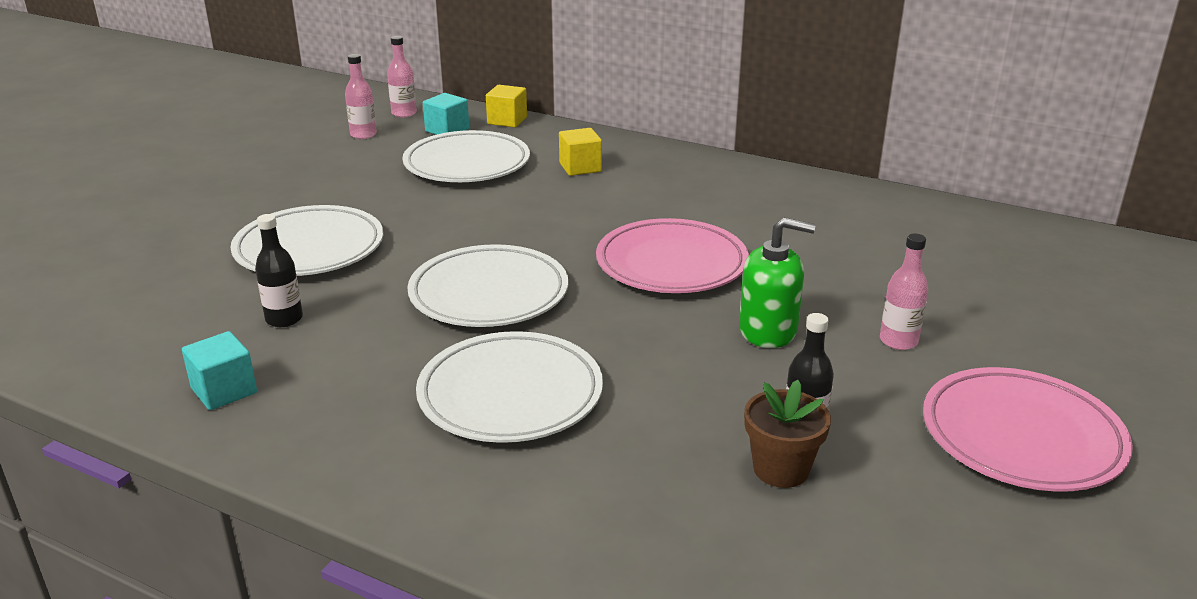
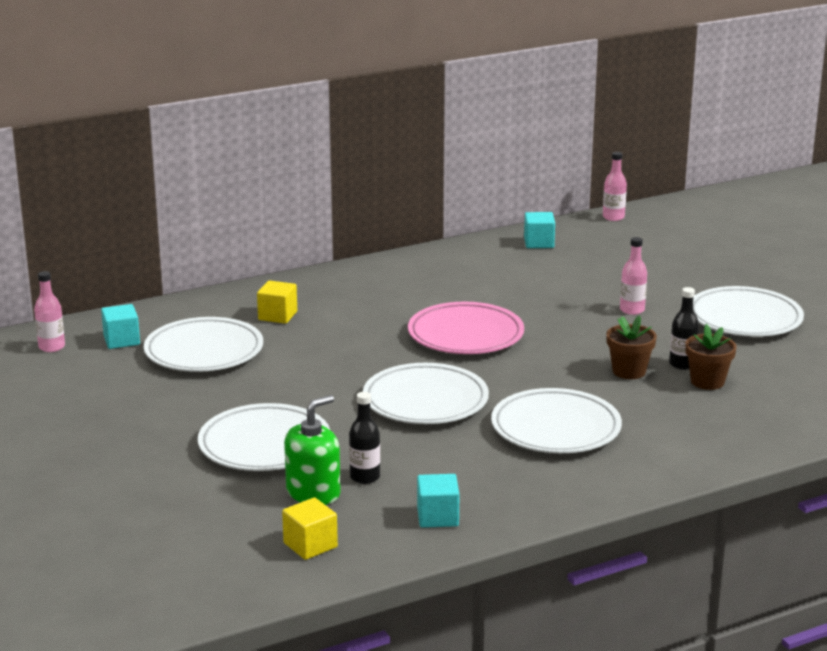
camera: 55 degrees left, 5 degrees down
pink bottle [345,54,377,139] -> pink bottle moved to [603,152,627,221]
yellow cube [486,85,527,128] -> yellow cube moved to [282,497,338,560]
green soap dispenser [739,218,816,348] -> green soap dispenser moved to [284,395,341,505]
pink plate [923,367,1133,492] -> white plate [693,286,804,337]
none -> turquoise cube [524,212,555,248]
none -> brown flower pot [606,315,657,379]

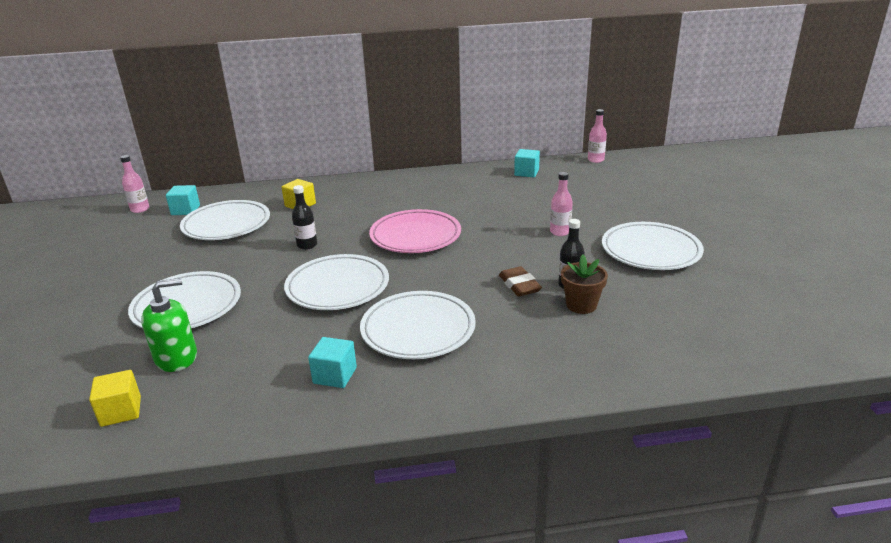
camera: 20 degrees right, 5 degrees up
black bottle [349,392,380,484] -> black bottle moved to [292,185,317,250]
turquoise cube [417,474,459,528] -> turquoise cube moved to [308,337,357,388]
brown flower pot [606,315,657,379] -> brown eraser [499,266,542,297]

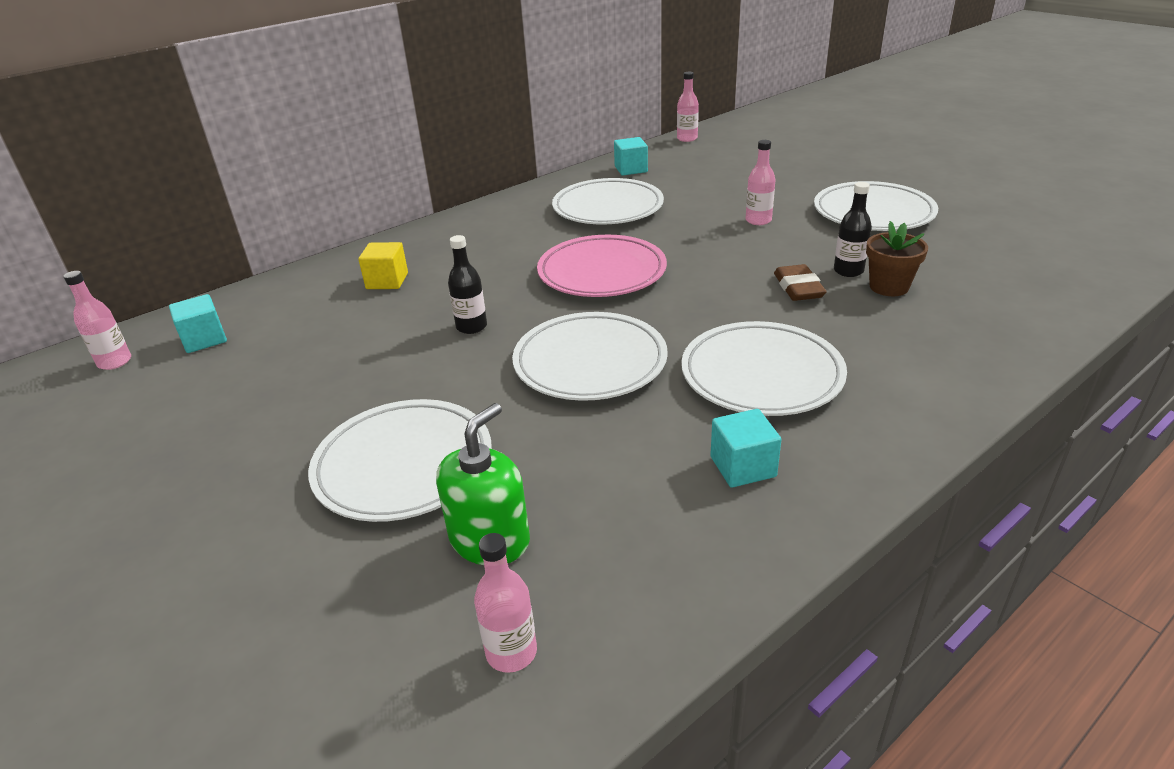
camera: 30 degrees left, 5 degrees up
yellow cube [89,370,141,427] -> pink bottle [474,533,537,673]
white plate [180,200,270,240] -> white plate moved to [552,178,664,225]
brown eraser [499,266,542,297] -> brown eraser turned 45 degrees clockwise [774,264,827,301]

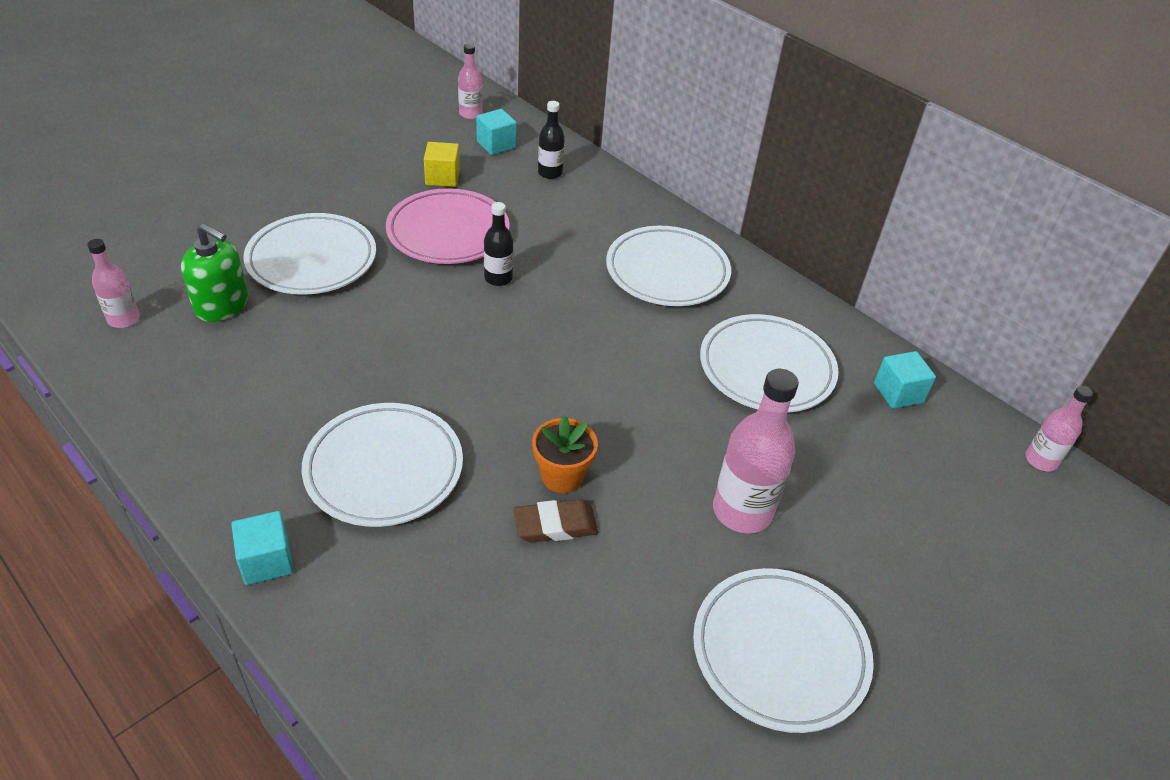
camera: 80 degrees right, 10 degrees up
yellow cube [358,242,408,289] -> yellow cube moved to [424,142,460,187]
white plate [512,312,668,401] -> white plate moved to [606,226,731,306]
pink plate [537,235,667,297] -> pink plate moved to [386,188,510,264]
turquoise cube [710,409,781,488] -> turquoise cube moved to [231,511,294,585]
pink bottle [746,140,775,225] -> pink bottle [713,369,799,533], size x1.74
black bottle [834,182,872,277] -> black bottle moved to [538,101,565,179]
brown flower pot [866,221,928,296] -> none
none -> orange flower pot [532,415,598,493]

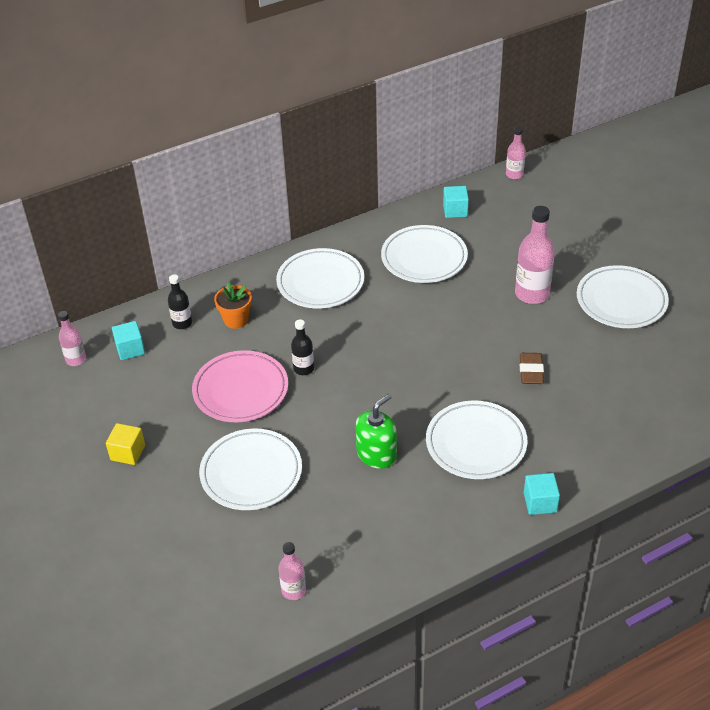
camera: 70 degrees left, 0 degrees up
green soap dispenser [181,223,248,322] -> green soap dispenser moved to [355,394,397,469]
yellow cube [424,142,460,187] -> yellow cube moved to [106,423,145,465]
orange flower pot [532,415,598,493] -> orange flower pot moved to [214,282,252,329]

